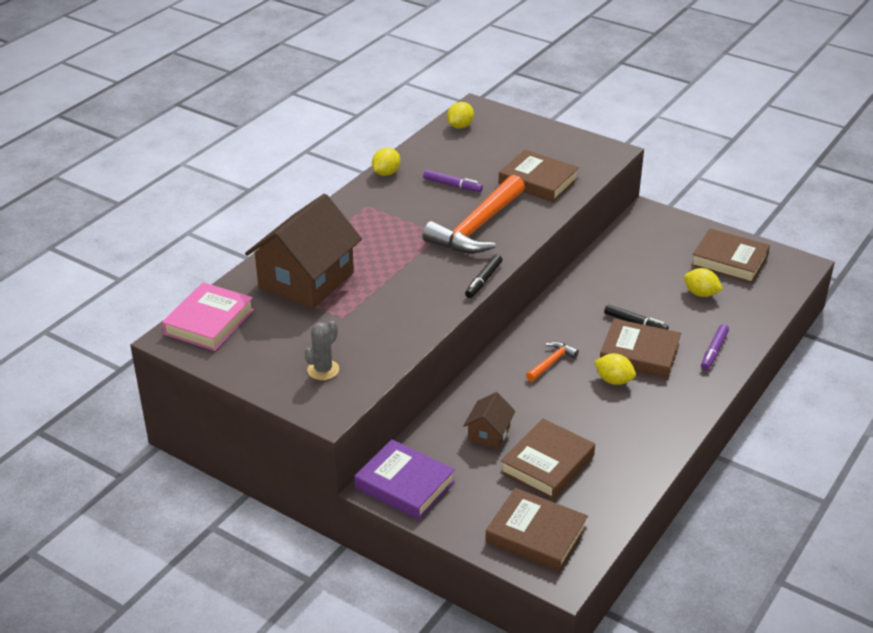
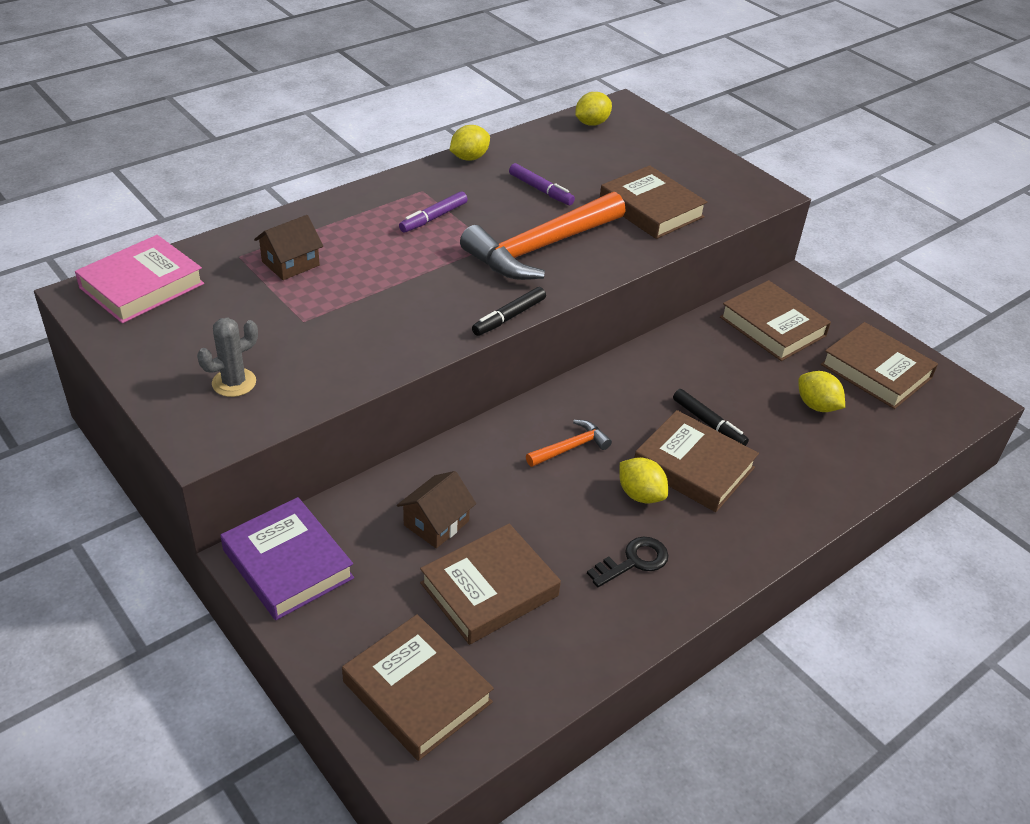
camera: 15 degrees right, 5 degrees up
brown house [245,194,362,309] -> brown house [254,215,323,280], size x0.46
purple marker [701,324,729,370] -> purple marker moved to [399,191,468,233]
none -> black key [587,537,669,587]
none -> brown book [720,280,831,361]

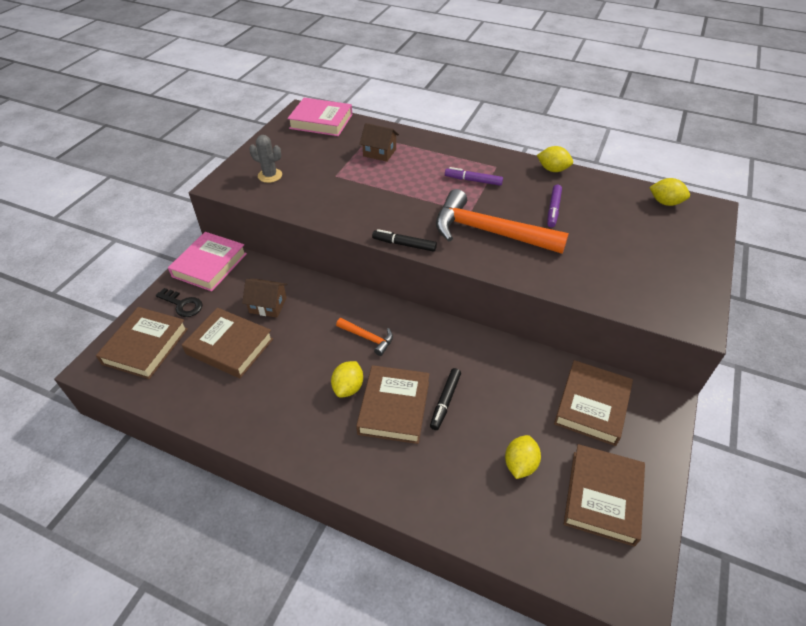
camera: 65 degrees right, 5 degrees up
purple book [220,497,354,620] -> pink book [168,232,247,291]
black key [587,537,669,587] -> black key moved to [156,288,203,317]
brown book [600,165,707,239] -> none

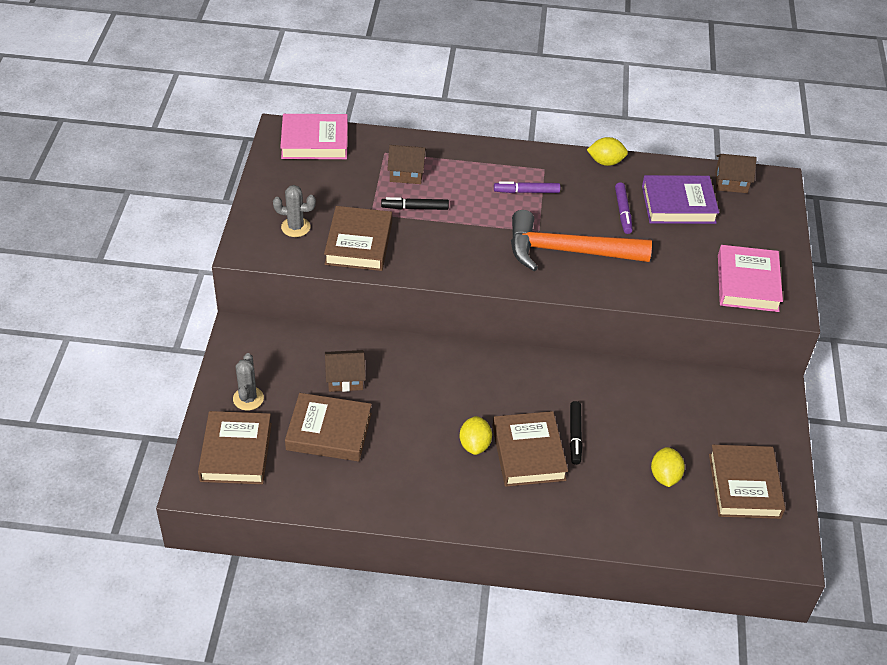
camera: 20 degrees left, 0 degrees up
black key [156,288,203,317] -> grey cactus [233,353,264,411]
pink book [168,232,247,291] -> pink book moved to [718,245,783,312]
orange hammer [336,318,393,356] -> none
black marker [372,229,437,252] -> black marker moved to [381,197,449,210]
brown book [554,360,633,446] -> brown book moved to [324,206,392,271]
yellow lemon [649,178,690,206] -> brown house [715,154,757,193]
none -> purple book [642,175,719,224]

